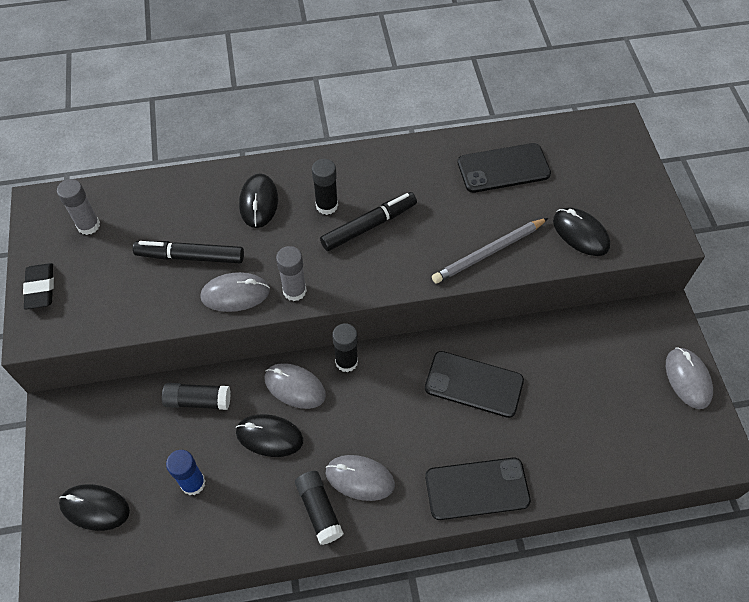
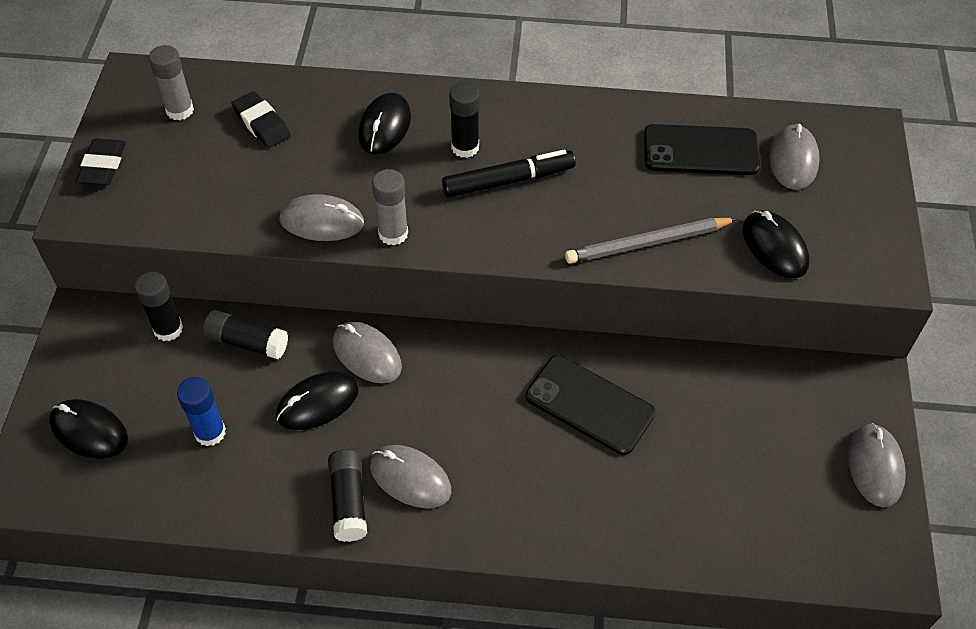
camera: 15 degrees right, 5 degrees down
black marker [133,241,244,263] -> none
black mouse [236,414,304,457] -> black mouse turned 60 degrees counterclockwise [276,372,359,430]
black glue stick [332,323,358,372] -> black glue stick moved to [135,272,183,341]
black phone [425,458,531,520] -> none
none -> black eraser [232,91,291,148]
none -> grey mouse [769,124,820,190]

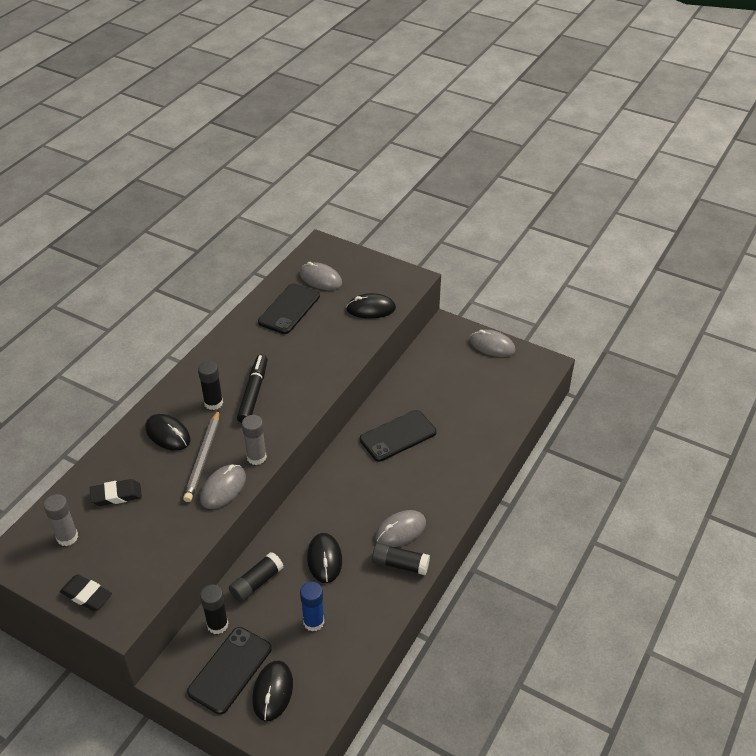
camera: 65 degrees left, 10 degrees down
black mouse [49,399,128,459] -> black mouse turned 45 degrees counterclockwise [252,661,293,721]
grey mouse [333,322,402,383] -> none
grey pencil [565,218,737,264] -> grey pencil moved to [183,410,219,502]
none -> black phone [187,627,272,714]

